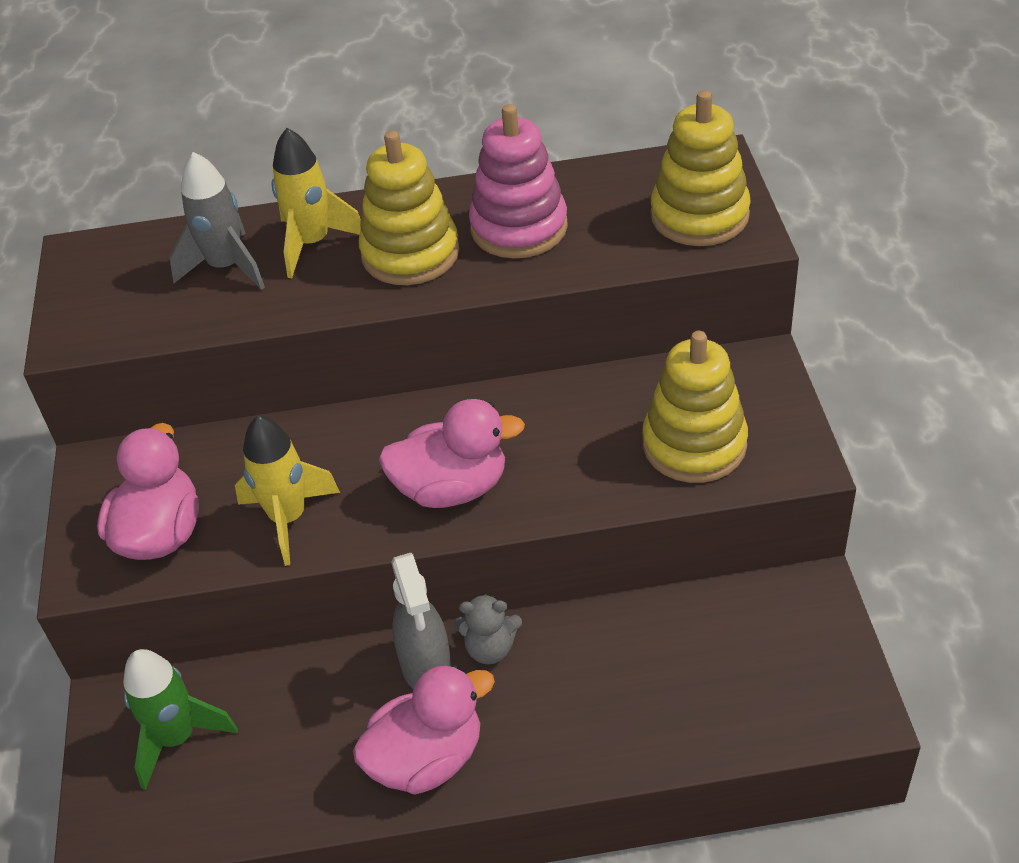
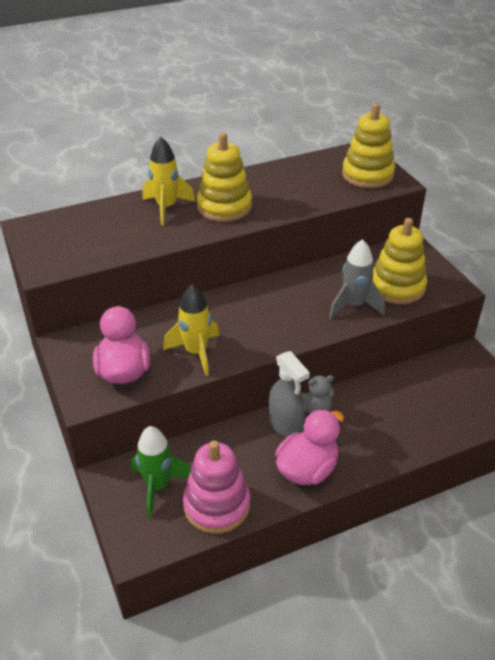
camera: 20 degrees left, 5 degrees down
grey rocket [169,152,265,290] -> grey rocket moved to [329,239,385,319]
pink duck [379,399,525,508] -> none
pink stacking toy [469,104,568,258] -> pink stacking toy moved to [183,440,250,534]

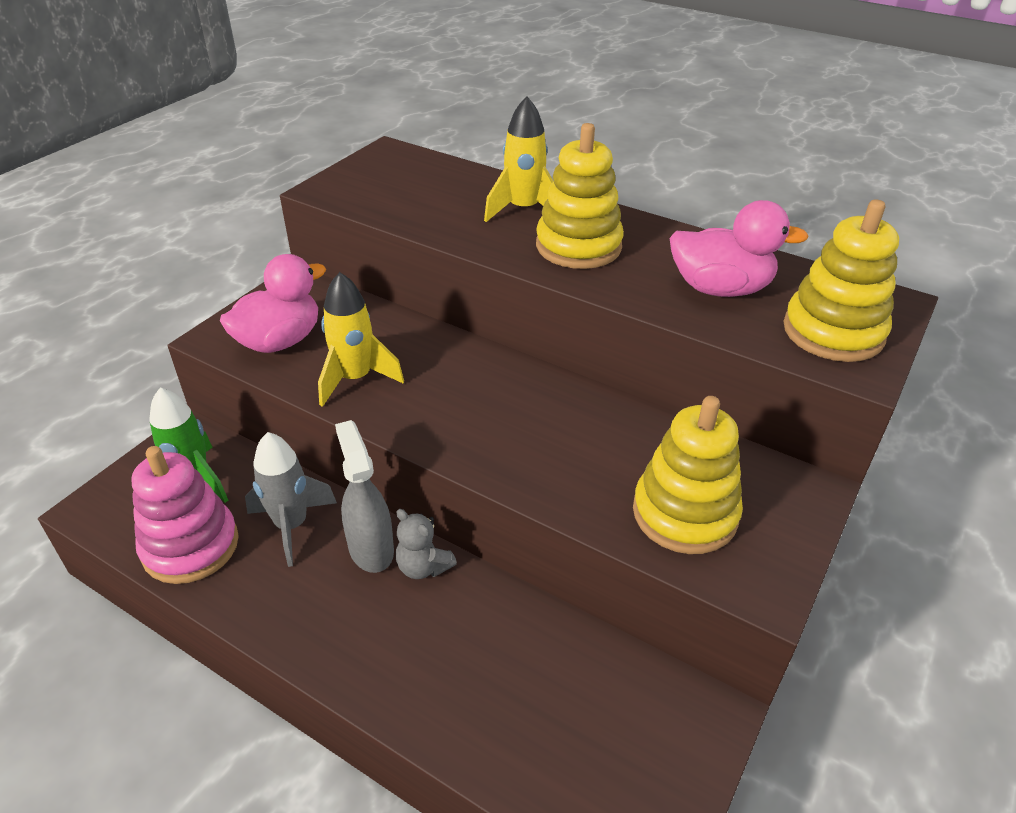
camera: 55 degrees right, 0 degrees up
grey spray bottle [269,351,310,437] -> grey spray bottle turned 135 degrees clockwise [335,420,394,573]
pink duck [275,409,344,485] -> pink duck moved to [670,200,808,297]
grey rocket [329,239,385,319] -> grey rocket moved to [245,432,337,567]

